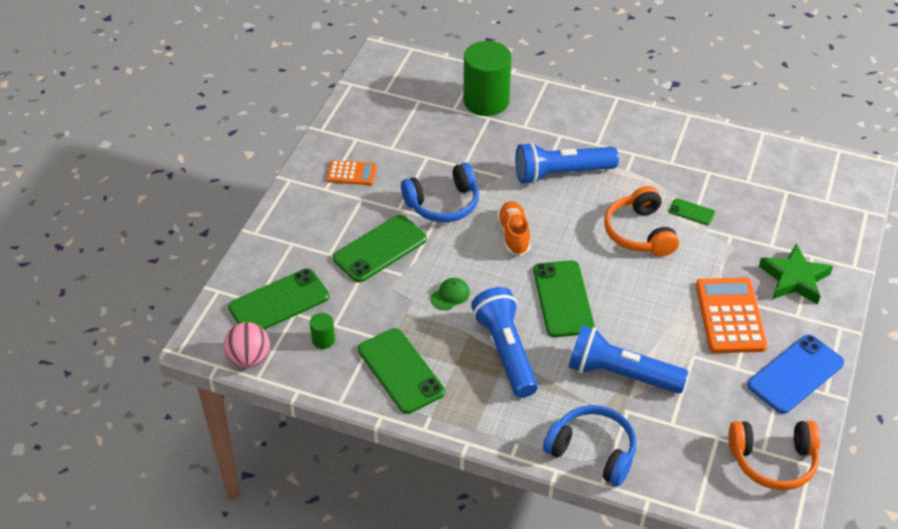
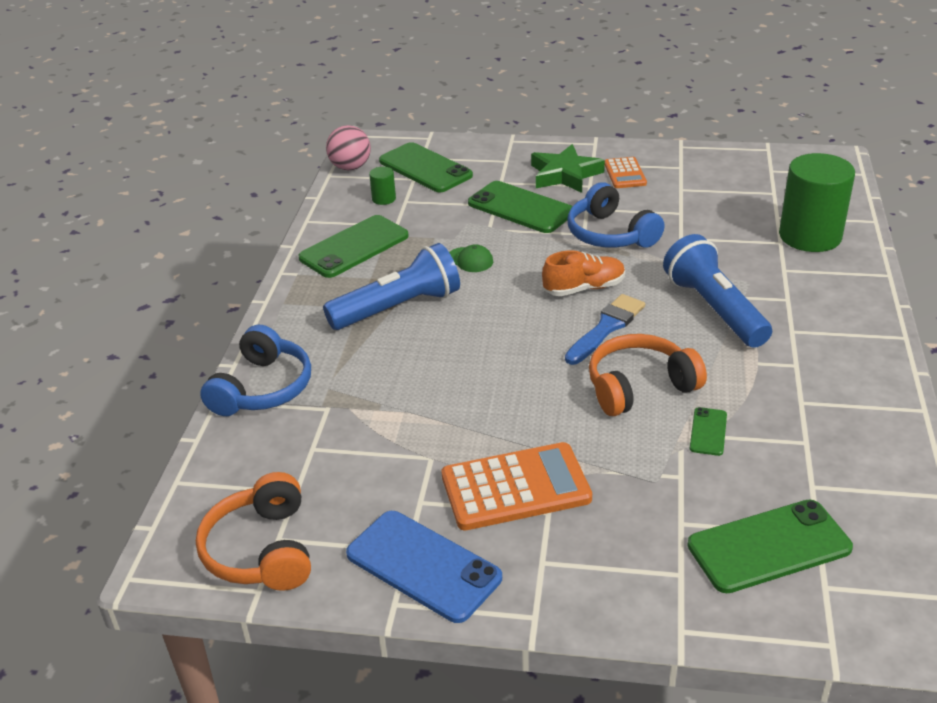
camera: 80 degrees right, 10 degrees down
green phone [533,260,595,337] -> green phone moved to [687,500,853,593]
blue flashlight [568,325,688,394] -> none
green star [759,243,833,304] -> green star moved to [531,144,605,193]
none -> blue brush [565,294,645,365]

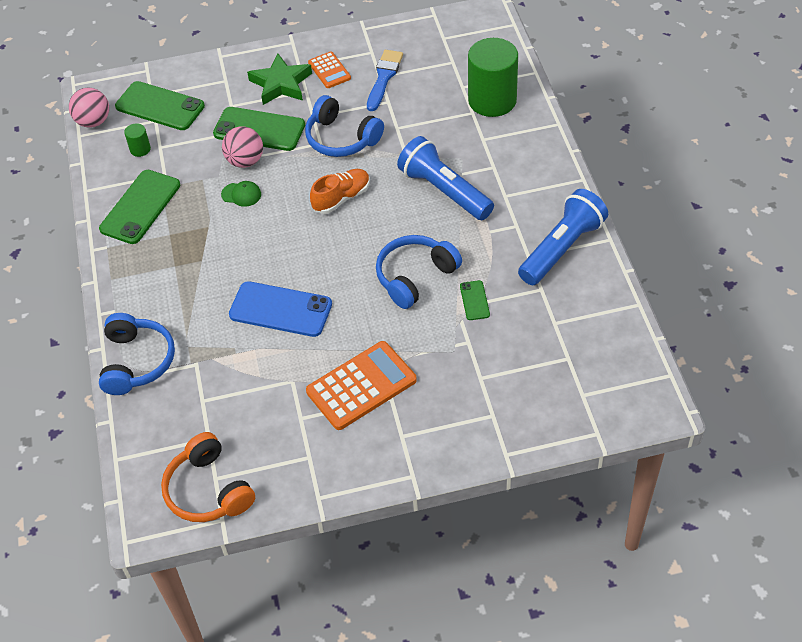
camera: 20 degrees left, 15 degrees up
blue flashlight [323,243,460,330] -> blue flashlight moved to [518,189,608,285]
blue phone [346,511,502,623] -> blue phone moved to [229,281,332,337]
blue brush [565,294,645,365] -> blue brush moved to [367,50,403,111]
orange headphones [589,334,707,416] -> blue headphones [376,235,462,309]
green phone [687,500,853,593] -> none
none -> pink ball [222,126,263,168]

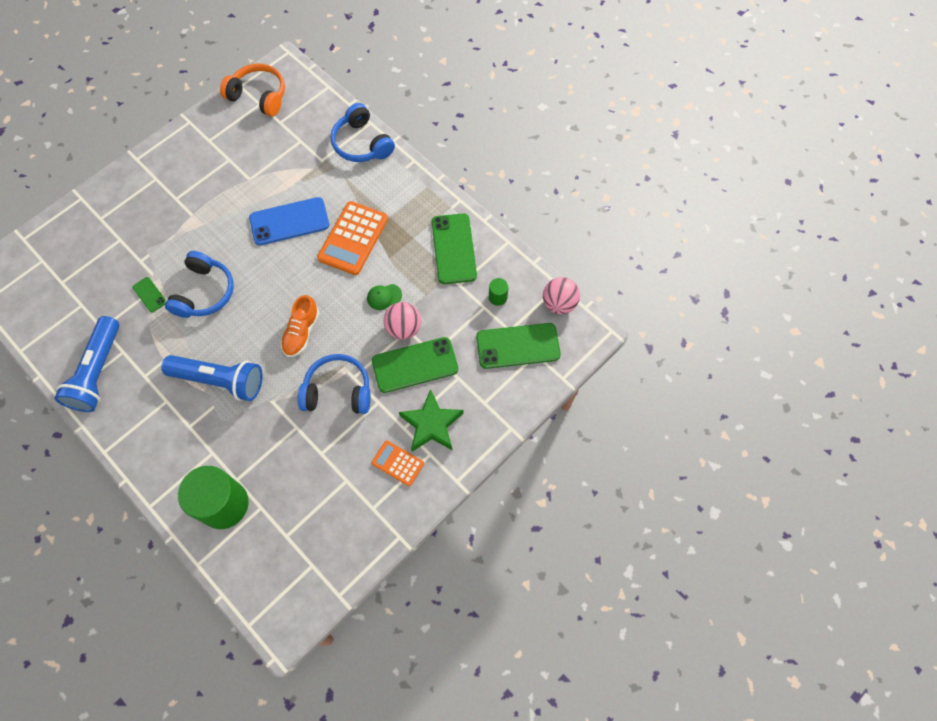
camera: 145 degrees right, 15 degrees up
orange calculator [306,341,417,430] -> orange calculator moved to [317,201,388,275]
blue brush [367,50,403,111] -> none

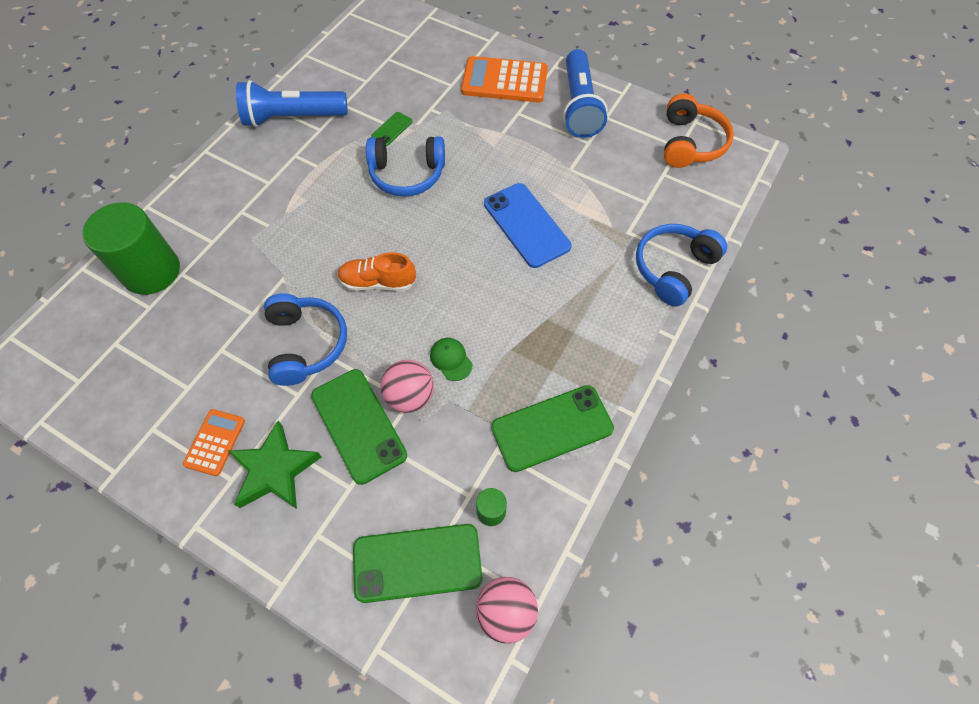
camera: 75 degrees right, 5 degrees down
blue flashlight [161,355,263,401] -> blue flashlight moved to [563,49,608,138]
orange calculator [317,201,388,275] -> orange calculator moved to [461,56,548,103]
green phone [476,323,561,369] -> green phone turned 75 degrees counterclockwise [353,524,482,603]

